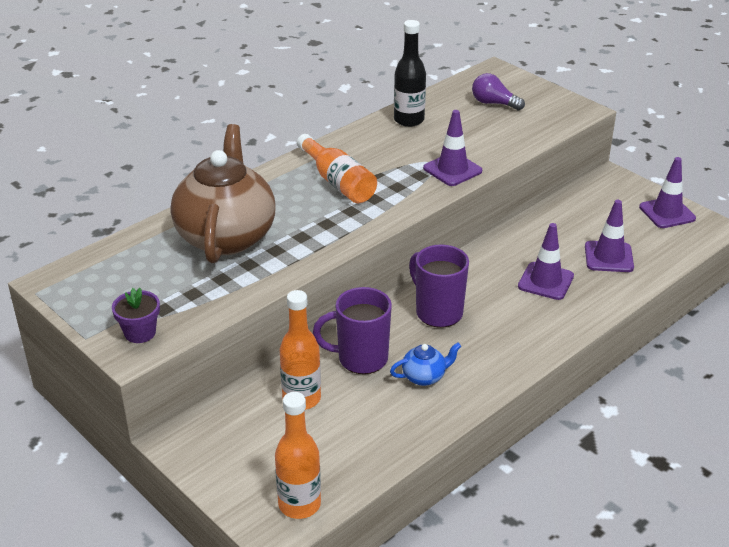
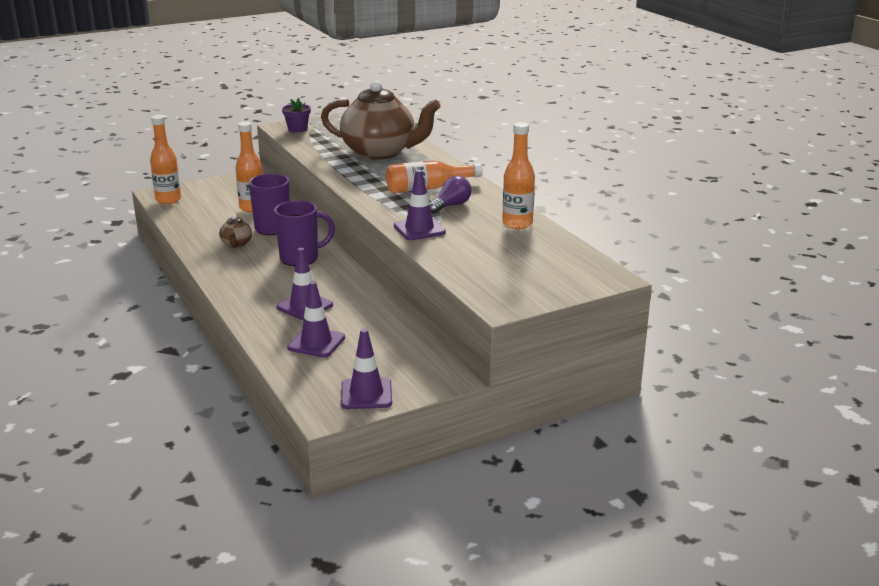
camera: 105 degrees right, 10 degrees down
blue teapot [390,343,461,386] -> brown teapot [219,215,252,248]
black bottle [394,20,426,127] -> orange bottle [502,122,535,229]
purple light bulb [472,73,525,110] -> purple light bulb moved to [429,176,472,214]

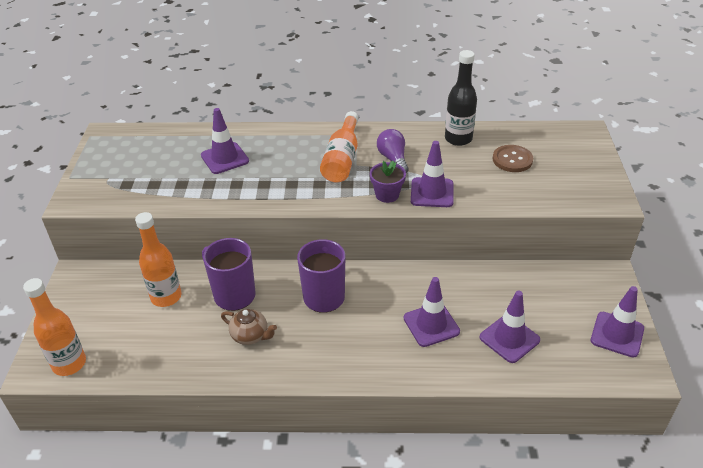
camera: 60 degrees left, 15 degrees up
purple flower pot [282,98,311,132] -> purple flower pot moved to [370,161,406,203]
brown teapot [321,80,441,160] -> purple traffic cone [201,108,249,174]
orange bottle [502,122,535,229] -> black bottle [445,50,477,146]
none -> brown button [493,145,533,172]

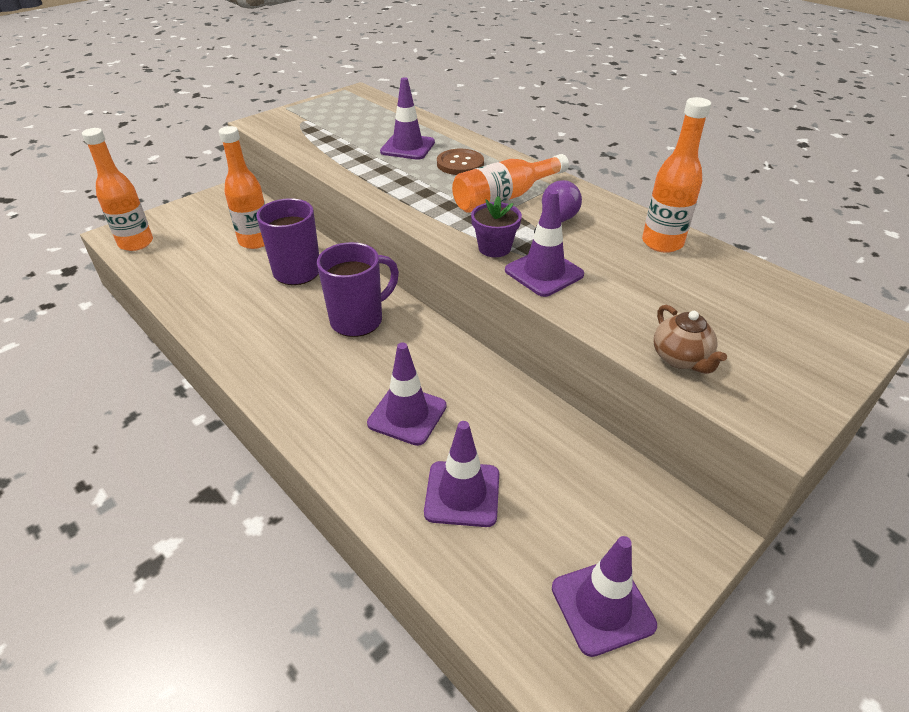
camera: 45 degrees right, 0 degrees up
brown teapot [221,309,277,345] -> brown teapot moved to [654,305,727,374]
black bottle [445,50,477,146] -> orange bottle [642,97,711,253]
brown button [493,145,533,172] -> brown button moved to [437,149,484,175]

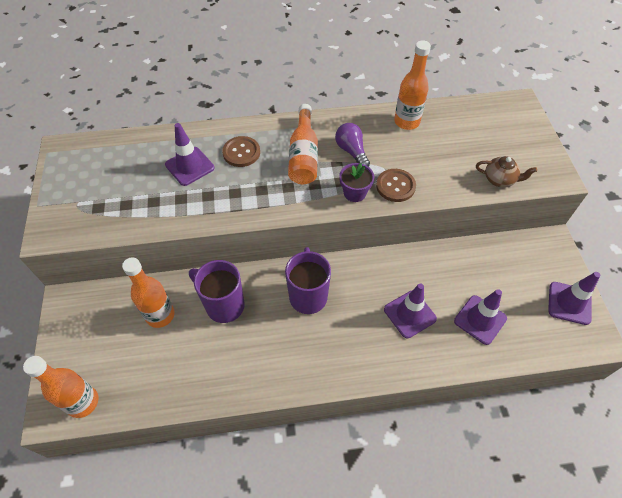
camera: 55 degrees left, 15 degrees up
purple traffic cone [505,190,584,297] -> brown button [376,169,416,202]

